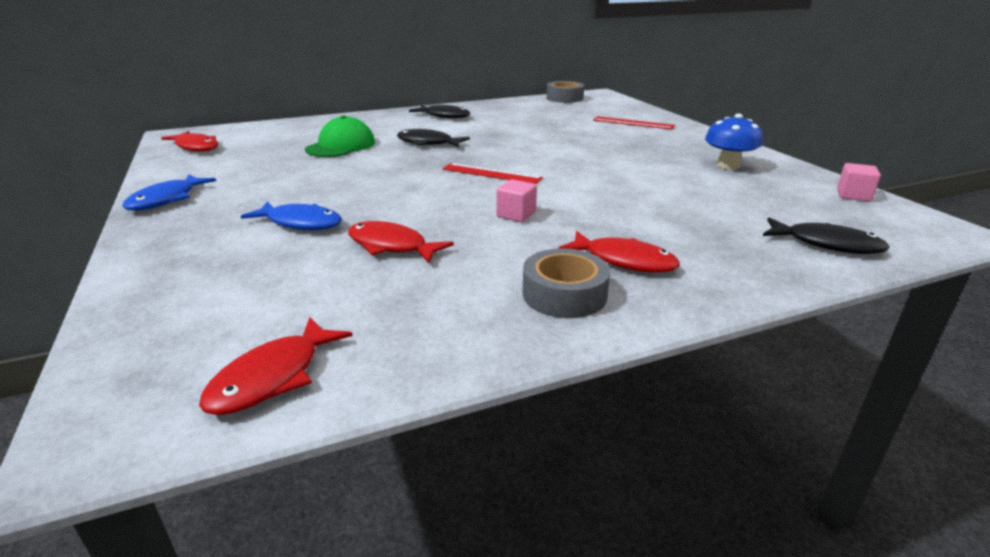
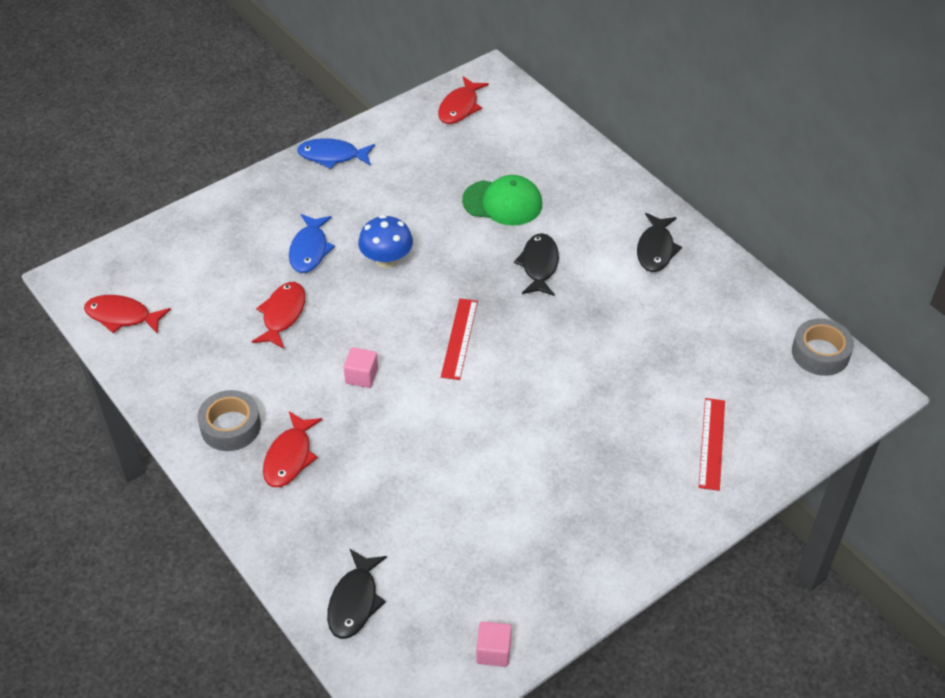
camera: 75 degrees right, 20 degrees up
blue mushroom [705,114,763,170] -> blue mushroom moved to [358,215,413,268]

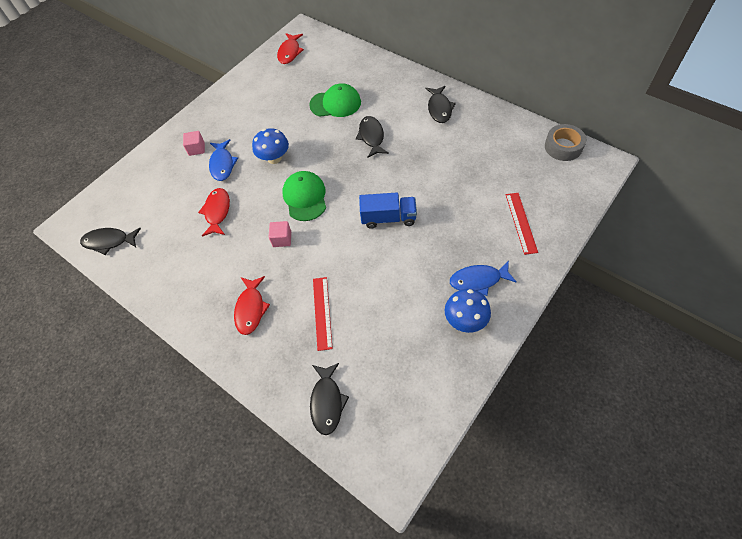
camera: 10 degrees left, 10 degrees up
red fish [84,295,171,334] -> black fish [80,228,141,255]
grey tape [197,390,261,451] -> none
blue fish [297,138,375,169] -> blue fish moved to [450,261,517,296]
red ruler [441,298,478,380] -> red ruler moved to [313,277,333,351]
pink cube [476,621,512,667] -> pink cube moved to [183,131,205,156]
none -> green cap [282,171,326,221]
none -> blue truck [359,192,417,229]
none -> blue mushroom [445,289,491,333]

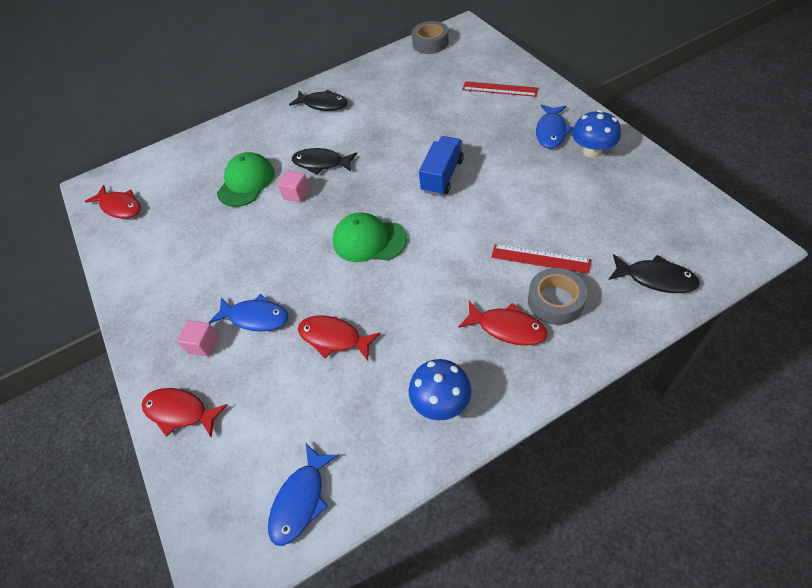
camera: 65 degrees left, 5 degrees down
black fish [80,228,141,255] -> blue fish [268,442,339,546]
blue mushroom [252,128,289,164] -> blue mushroom moved to [409,359,471,420]
pink cube [269,221,291,247] -> pink cube moved to [278,171,310,203]
none -> red fish [141,388,228,437]
none -> grey tape [528,268,587,325]

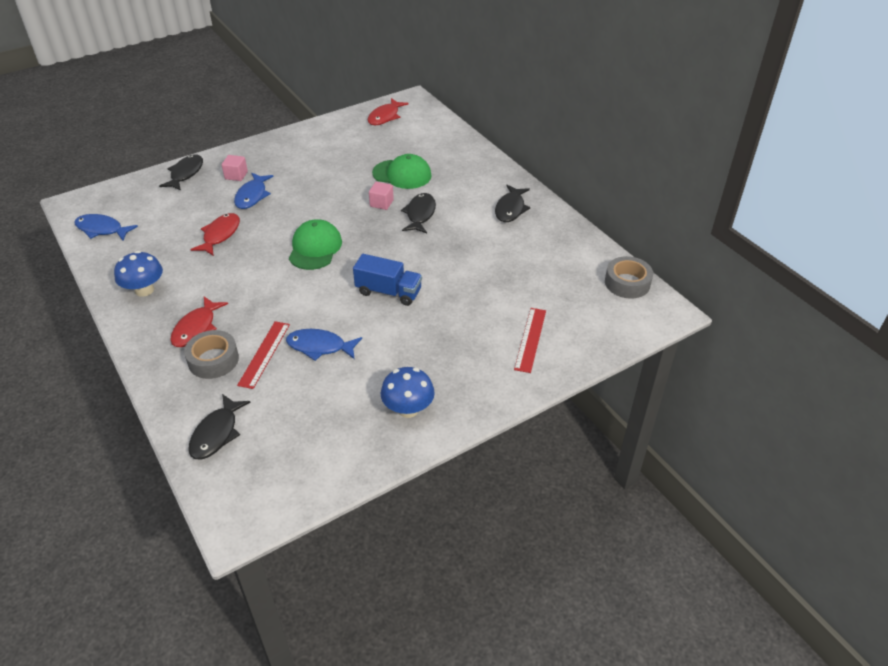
camera: 80 degrees right, 10 degrees down
red fish [141,388,228,437] -> black fish [159,155,203,191]
blue fish [536,104,573,148] -> blue fish moved to [286,329,362,361]

